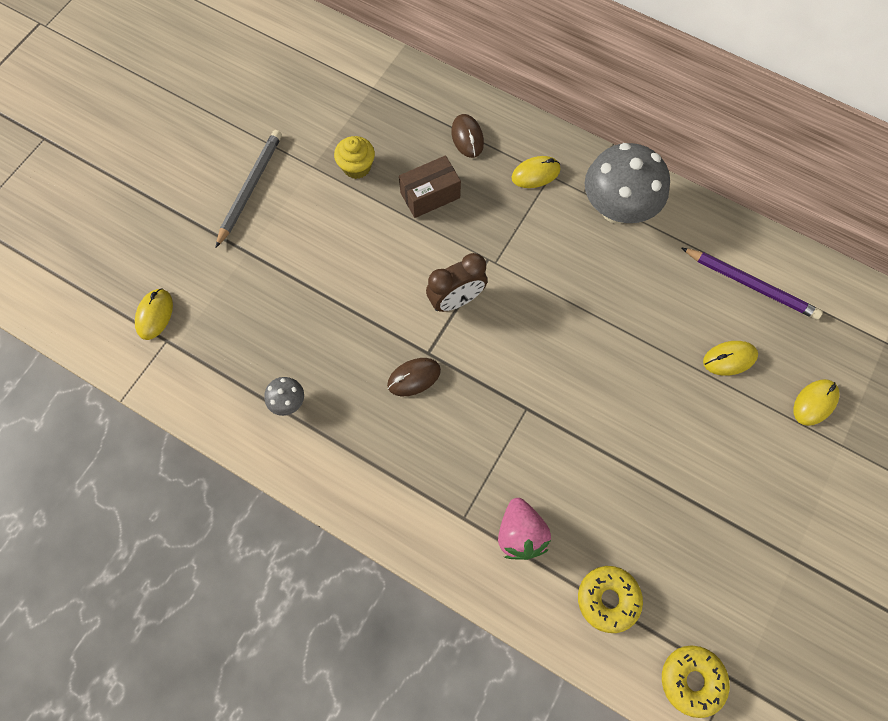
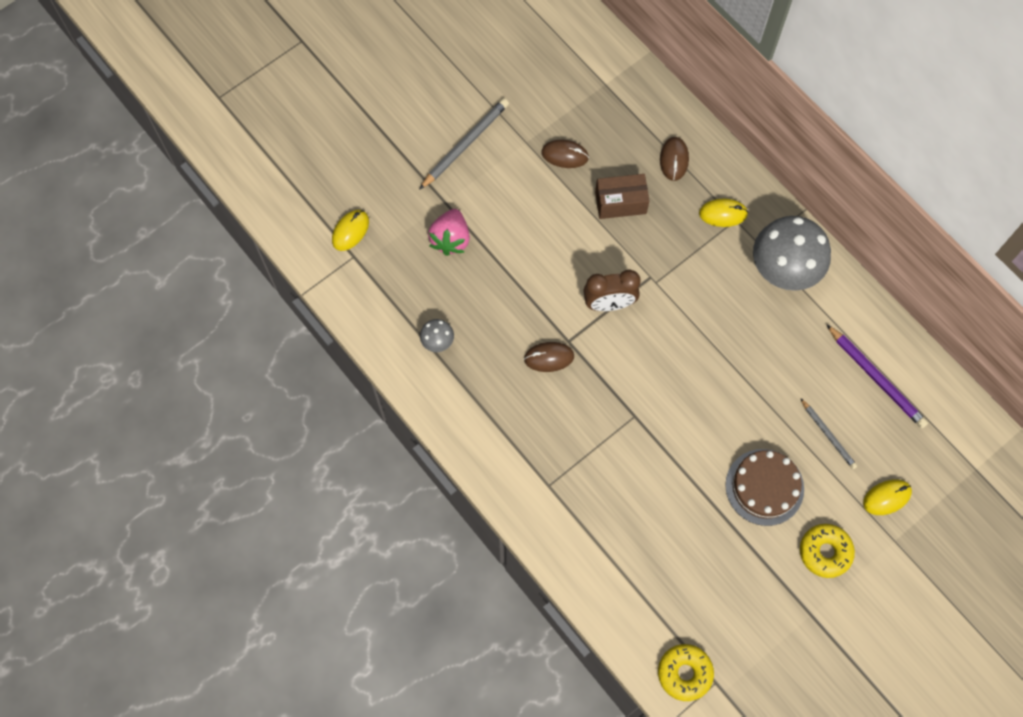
camera: 20 degrees right, 0 degrees up
yellow cupcake [334,136,375,179] -> brown mouse [541,140,589,168]
pink strawberry [498,498,551,560] -> pink strawberry moved to [428,209,470,256]
yellow donut [578,566,643,633] -> yellow donut moved to [800,524,855,578]
yellow mouse [703,341,758,376] -> grey pencil [800,398,857,469]
none -> brown cake [725,449,804,526]

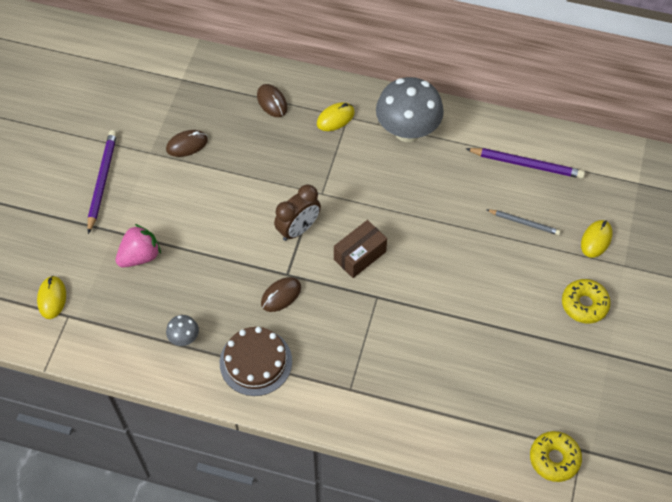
camera: 35 degrees left, 10 degrees down
grey pencil [419,98,509,190] -> purple pencil [88,130,117,234]
pink strawberry [428,209,470,256] -> pink strawberry turned 105 degrees counterclockwise [116,224,161,268]
brown box [595,174,649,219] -> brown box moved to [334,220,387,278]
brown cake [725,449,804,526] -> brown cake moved to [220,327,292,396]

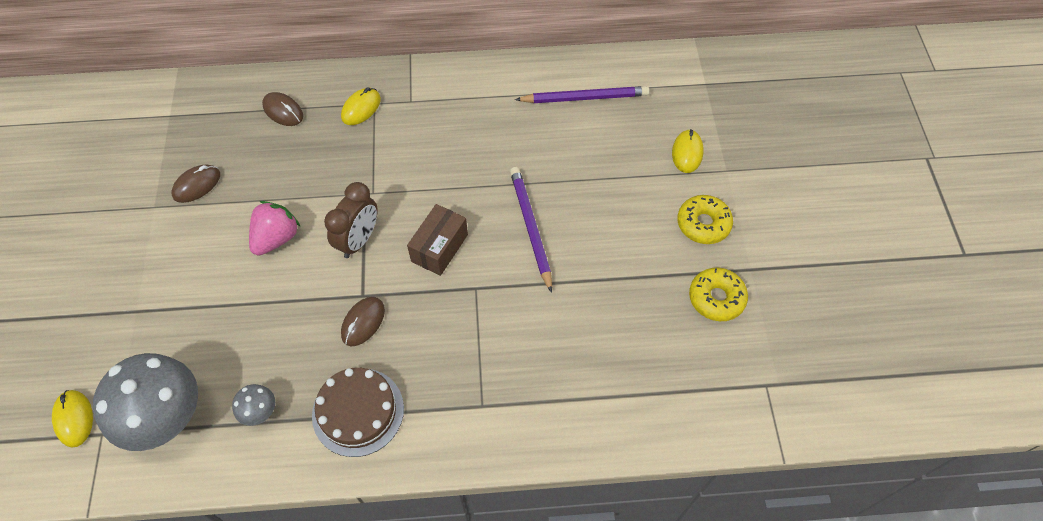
camera: 20 degrees left, 0 degrees up
purple pencil [88,130,117,234] -> purple pencil moved to [510,167,552,293]
pink strawberry [116,224,161,268] -> pink strawberry moved to [249,201,301,256]
grey mushroom [376,77,444,142] -> grey mushroom moved to [93,353,198,451]
grey pencil [486,209,561,235] -> none
yellow donut [530,431,582,482] -> yellow donut moved to [689,268,748,321]

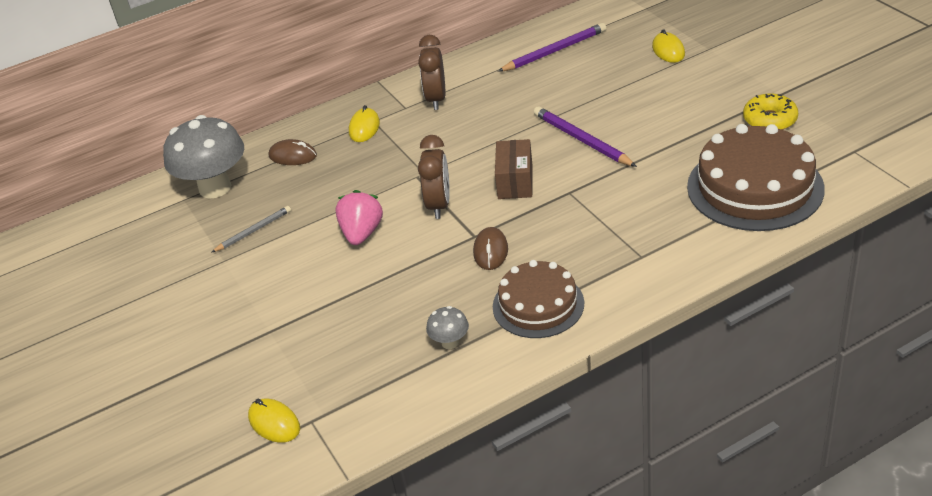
camera: 20 degrees left, 20 degrees down
grey mushroom [93,353,198,451] -> grey mushroom moved to [163,115,244,199]
brown mouse [171,164,220,203] -> grey pencil [211,206,291,253]
yellow donut [677,195,733,244] -> none
none -> brown clock [418,35,445,110]
none -> brown cake [687,124,825,231]

